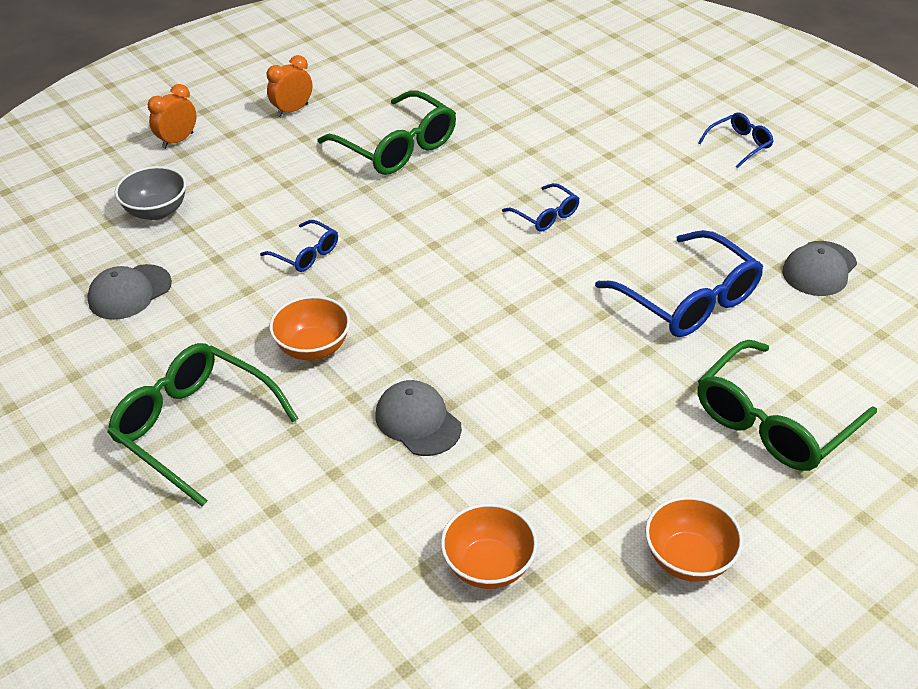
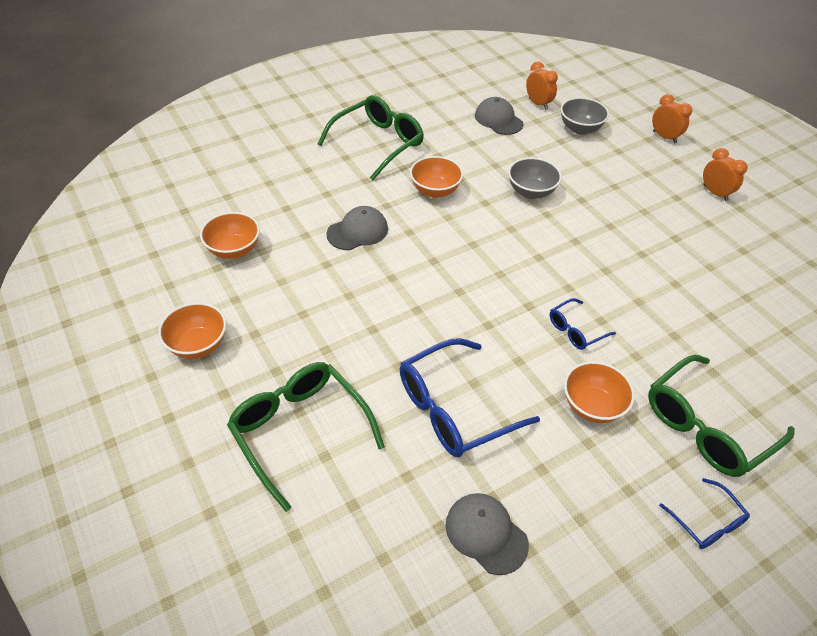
camera: 95 degrees right, 5 degrees up
blue glasses [260,220,338,272] -> grey bowl [508,157,562,199]
green glasses [317,90,456,175] -> green glasses moved to [648,355,795,477]
none -> orange clock [526,61,558,110]
none -> orange bowl [564,361,635,423]

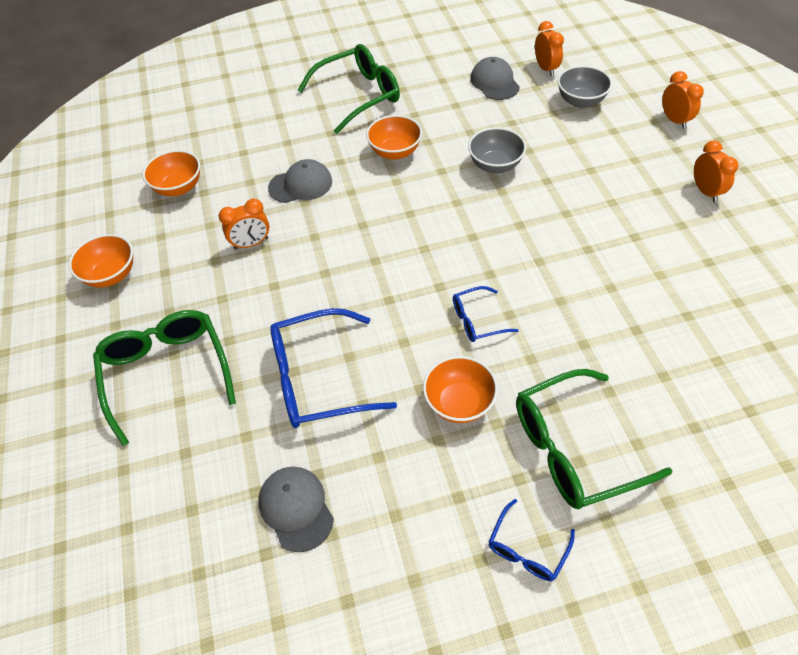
camera: 20 degrees right, 5 degrees up
blue glasses [659,478,750,549] -> blue glasses turned 45 degrees clockwise [489,499,575,581]
none -> orange clock [219,199,269,250]

